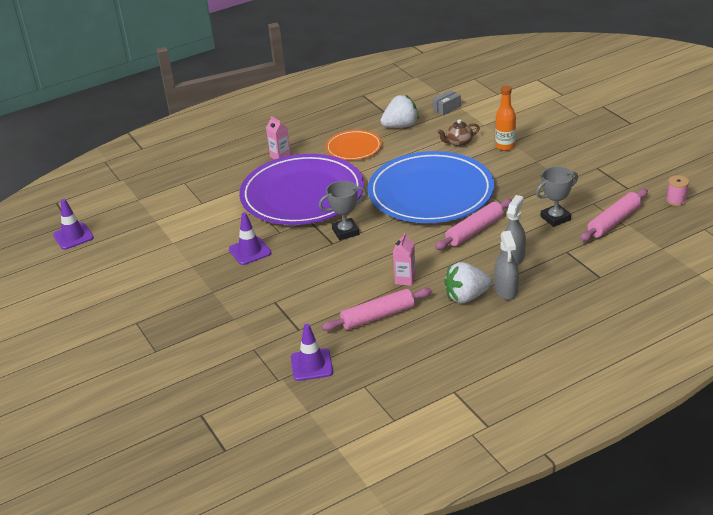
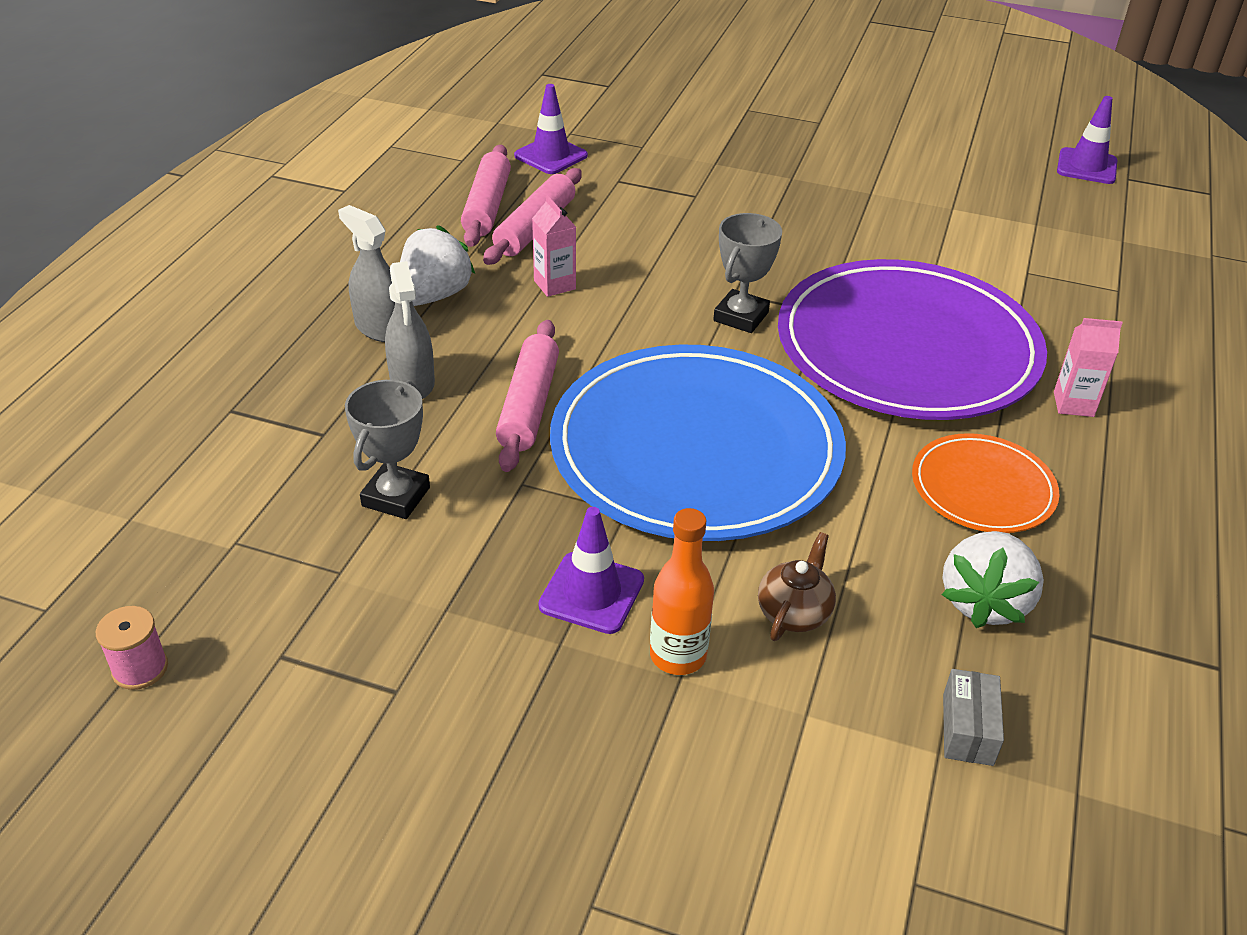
camera: 135 degrees right, 5 degrees up
purple traffic cone [229,213,271,265] -> purple traffic cone moved to [538,507,644,634]
pink rolling pin [580,189,648,242] -> pink rolling pin moved to [461,145,511,247]

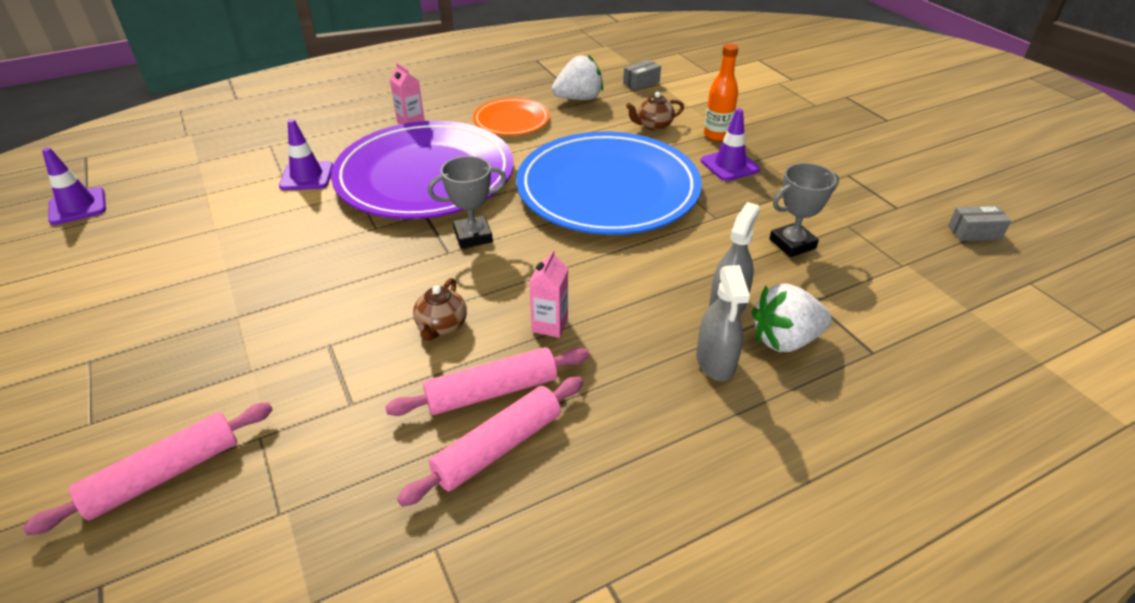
camera: 135 degrees left, 0 degrees up
pink spool [96,606,168,690] -> grey box [948,206,1011,241]
white strawberry [400,225,475,306] -> white strawberry moved to [752,283,832,352]
pink rolling pin [496,320,559,472] -> pink rolling pin moved to [23,402,273,535]
purple traffic cone [514,84,588,174] -> purple traffic cone moved to [279,119,333,190]
none -> brown teapot [413,278,467,341]

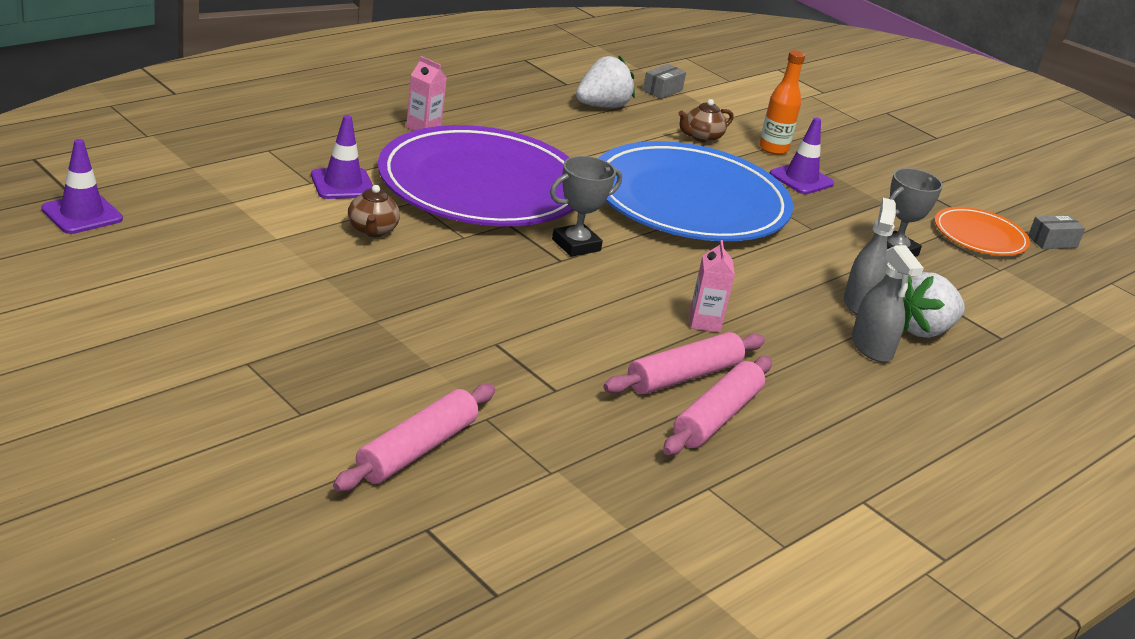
camera: 20 degrees left, 10 degrees down
brown teapot [413,278,467,341] -> brown teapot moved to [348,185,400,237]
orange plate [473,98,550,135] -> orange plate moved to [935,207,1030,256]

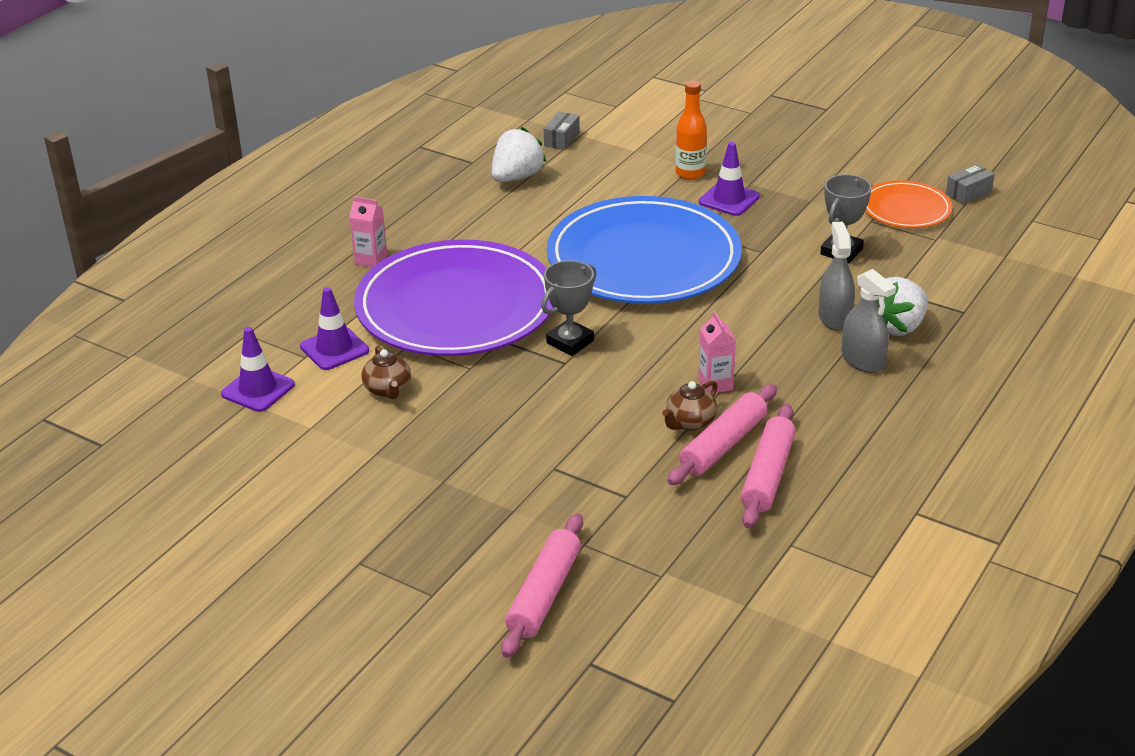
camera: 10 degrees left, 5 degrees up
purple traffic cone [41,139,123,234] -> purple traffic cone moved to [221,327,295,412]
brown teapot [678,99,734,143] -> brown teapot moved to [662,380,718,431]

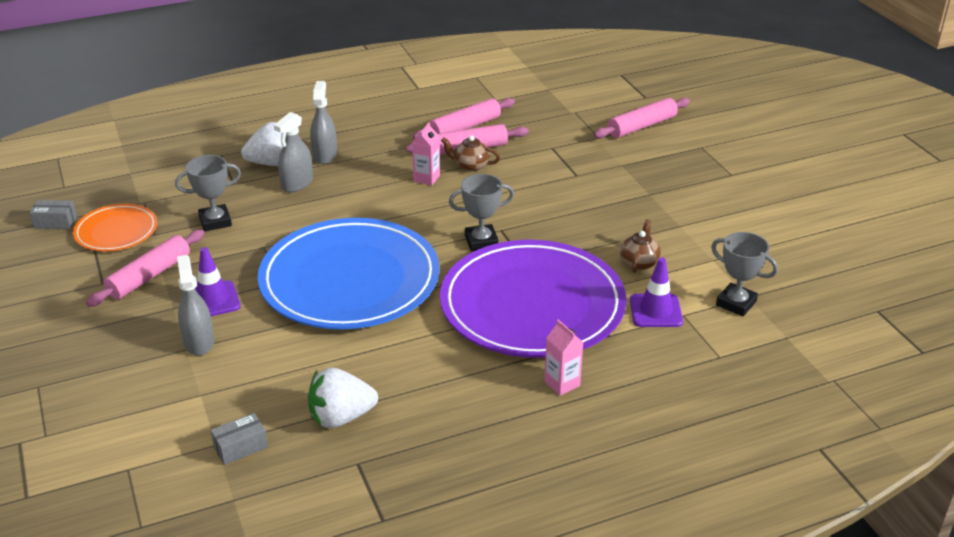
camera: 145 degrees left, 0 degrees up
purple traffic cone [221,327,295,412] -> grey trophy [711,232,778,316]
brown teapot [662,380,718,431] -> brown teapot turned 150 degrees counterclockwise [441,135,500,172]
orange bottle [676,80,707,180] -> grey spray bottle [177,255,214,356]
none -> pink rolling pin [86,230,205,307]

